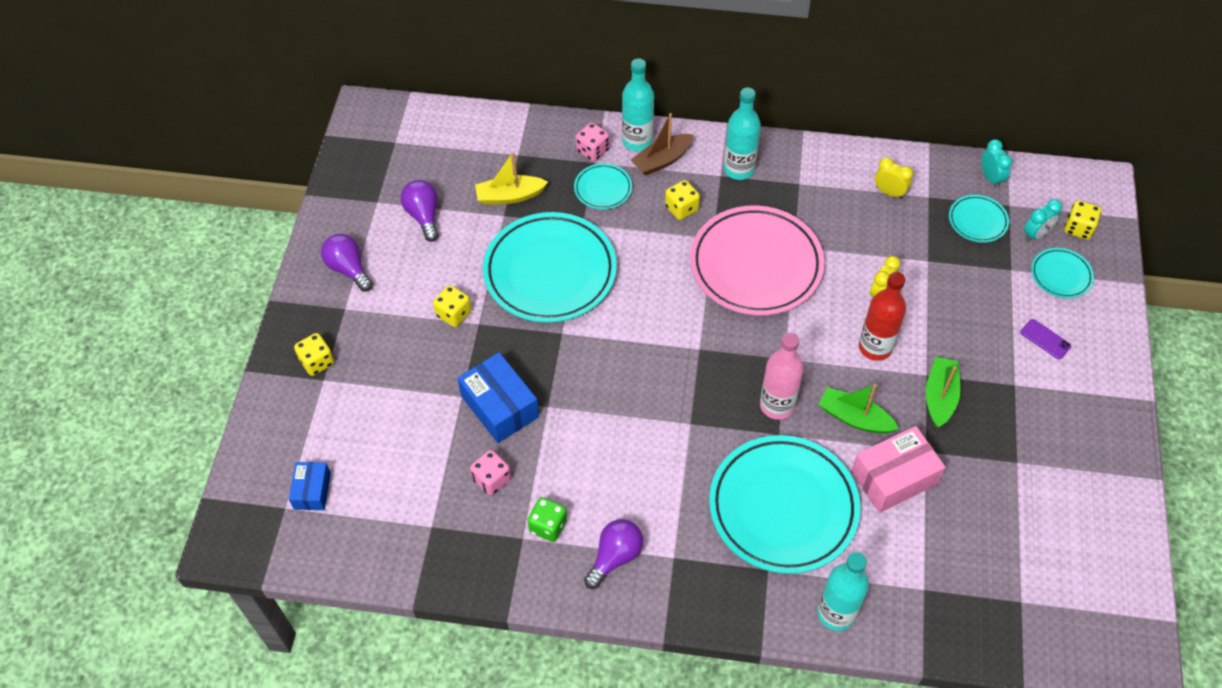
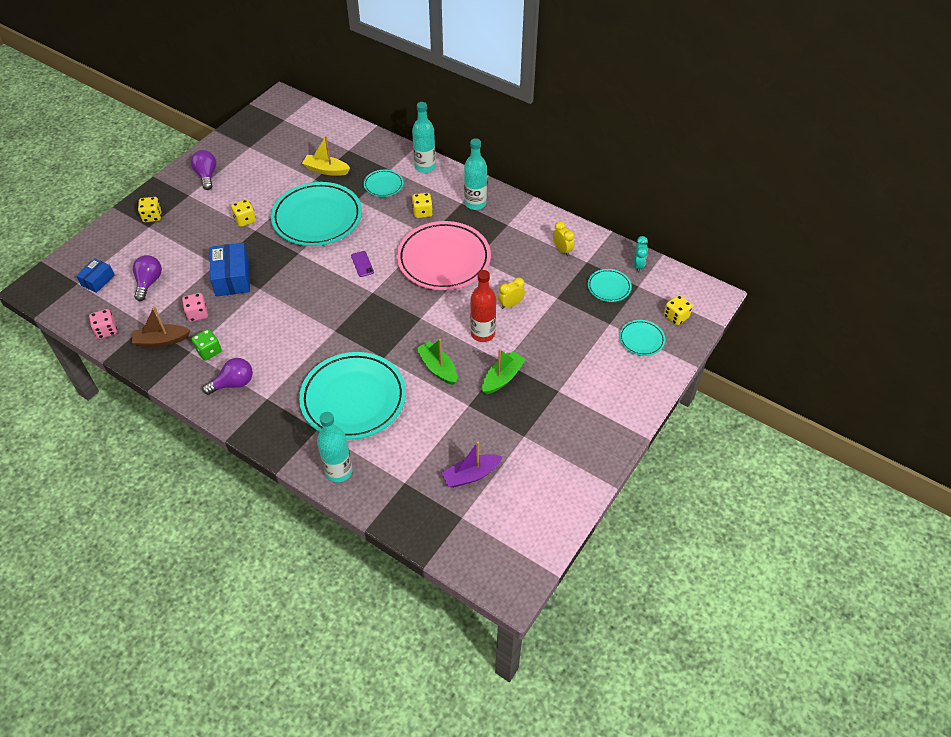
camera: 25 degrees right, 5 degrees down
purple light bulb [401,180,439,242] -> purple light bulb moved to [133,255,162,301]
pink dice [576,123,609,162] -> pink dice moved to [89,309,117,339]
brown boat [631,113,694,176] -> brown boat moved to [132,306,191,347]
pink bottle [760,333,804,420] -> none
pink box [851,426,946,513] -> none
purple phone [1020,319,1071,359] -> purple phone moved to [351,251,374,277]
turquoise clock [1024,199,1062,242] -> none
none -> purple boat [441,442,502,488]

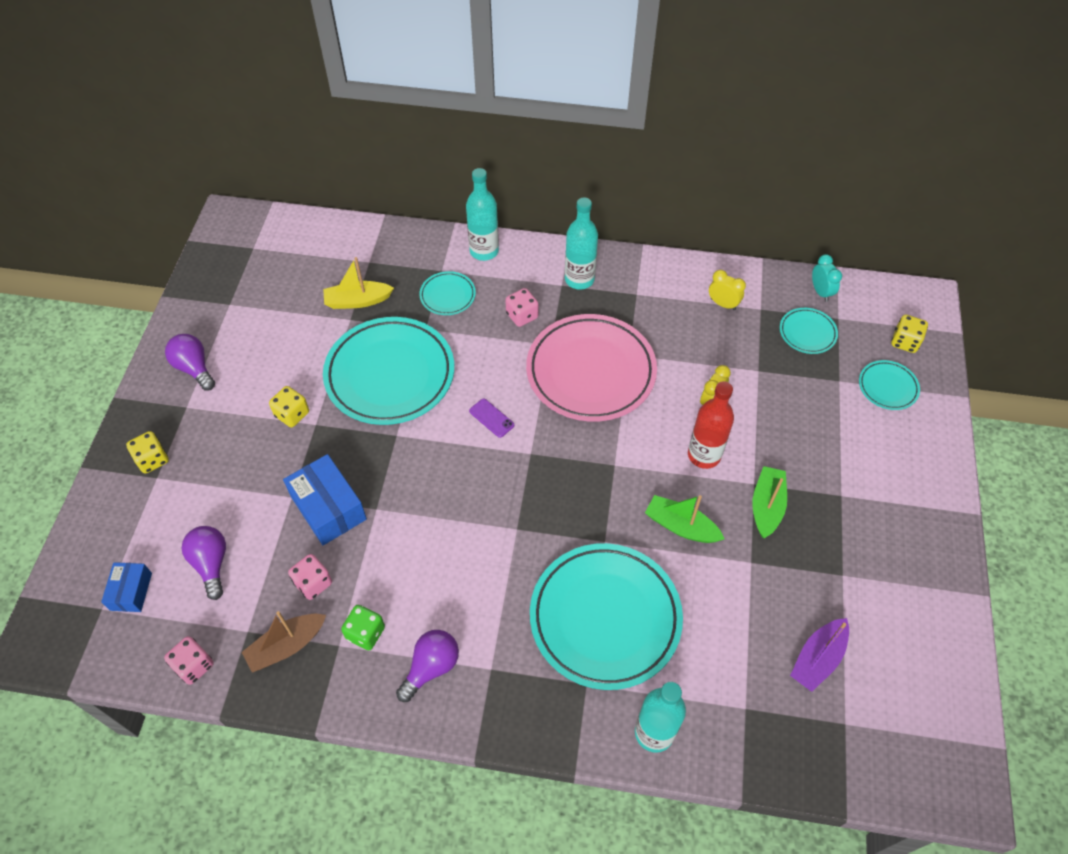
camera: 25 degrees left, 5 degrees up
yellow dice [412,193,433,218] -> pink dice [506,288,539,327]

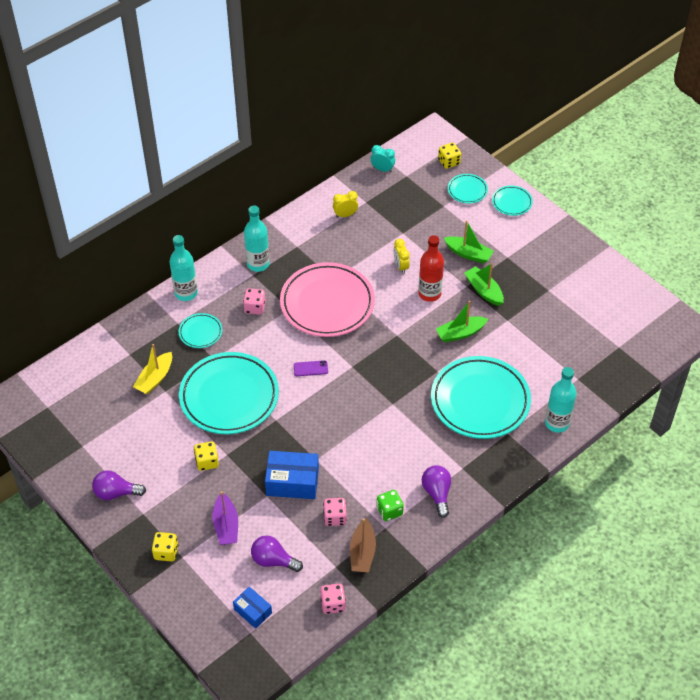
camera: 50 degrees left, 5 degrees down
turquoise plate [780,308,838,354] -> turquoise plate moved to [492,185,533,216]
purple boat [790,618,849,692] -> purple boat moved to [213,491,238,545]
none -> green boat [444,220,494,264]

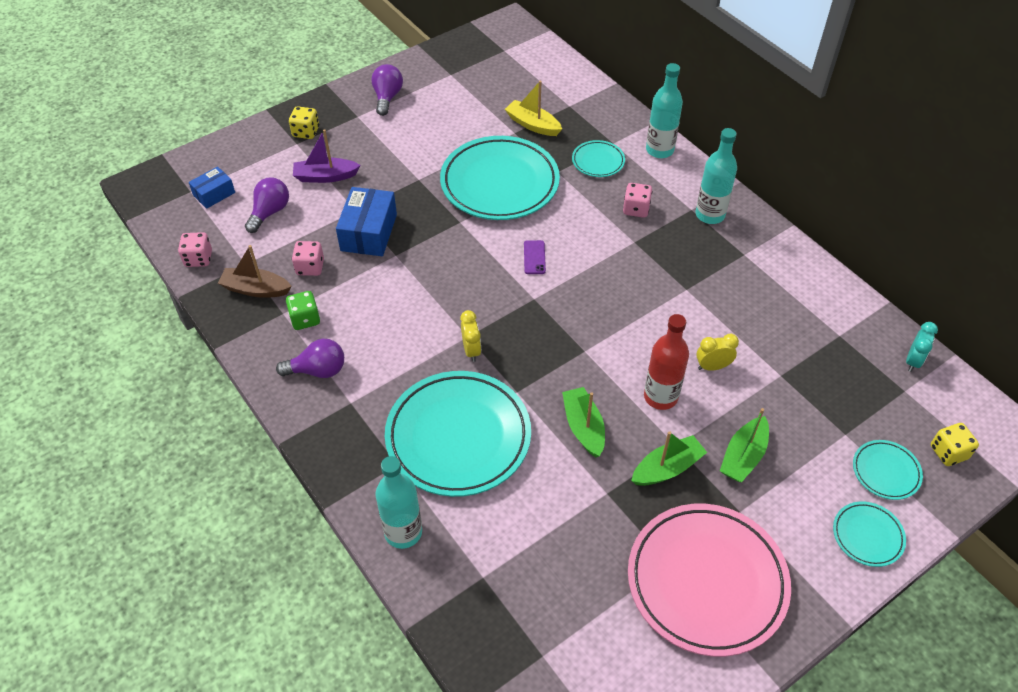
camera: 95 degrees right, 0 degrees up
yellow dice [194,441,219,471] -> none
pink plate [280,262,375,337] -> pink plate moved to [628,504,791,657]
yellow clock [333,191,358,218] -> yellow clock moved to [460,310,481,362]

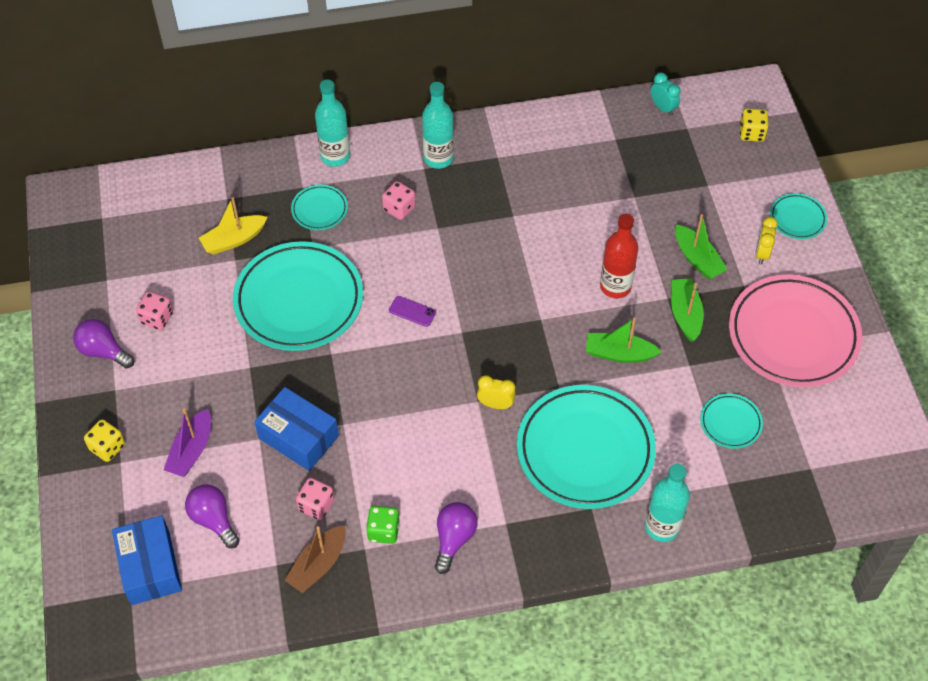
camera: 65 degrees left, 5 degrees up
pink dice [178,232,212,267] -> pink dice moved to [136,291,173,330]
blue box [188,166,235,209] -> blue box [112,515,182,605], size x1.68
yellow clock [696,334,739,371] -> yellow clock moved to [755,217,778,264]
turquoise plate [853,440,923,500] -> turquoise plate moved to [700,394,763,449]

